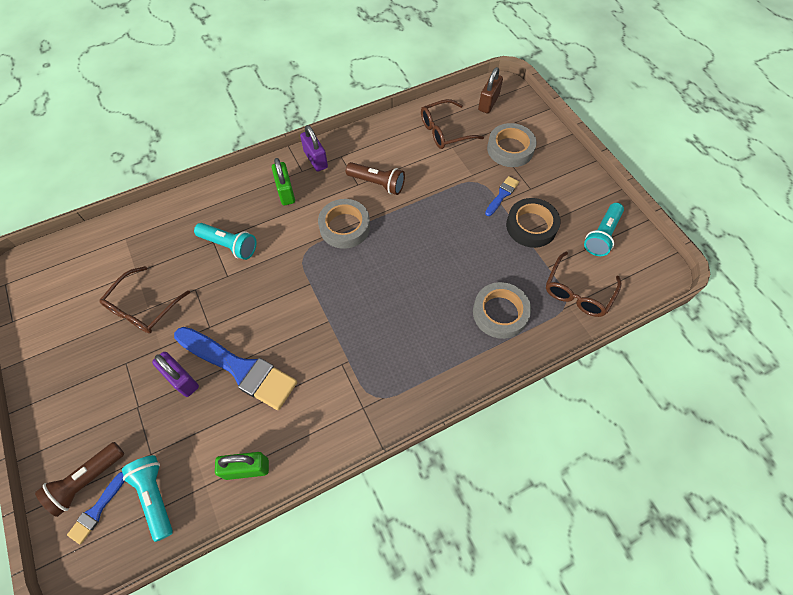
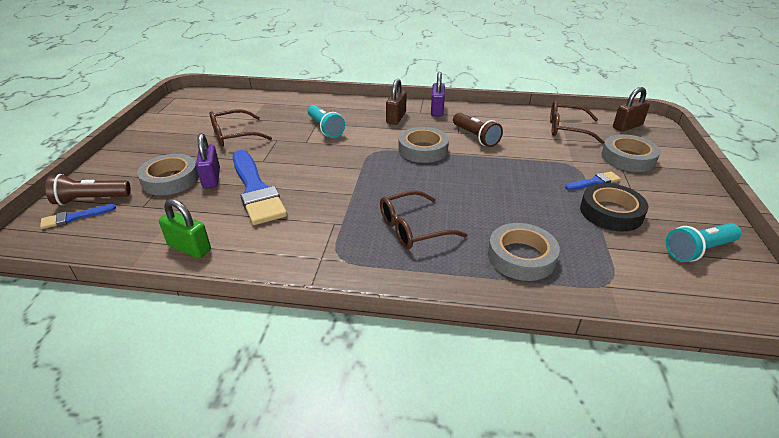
camera: 35 degrees right, 25 degrees down
turquoise flashlight [122,455,173,542] -> none
green padlock [272,158,295,205] -> brown padlock [386,79,407,125]
brown glasses [546,252,622,317] -> brown glasses moved to [380,190,468,249]
none -> grey tape [137,154,199,195]

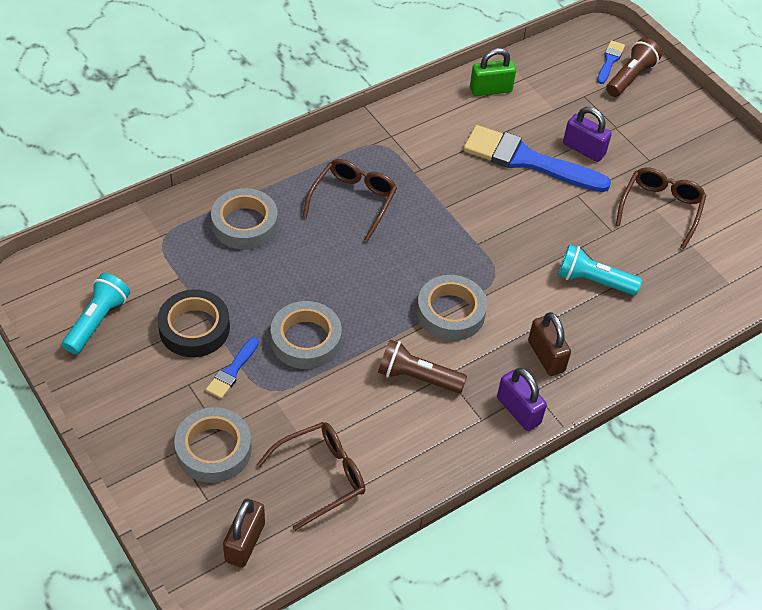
camera: 135 degrees right, 15 degrees up
grey tape [137,154,199,195] -> grey tape moved to [271,301,342,369]

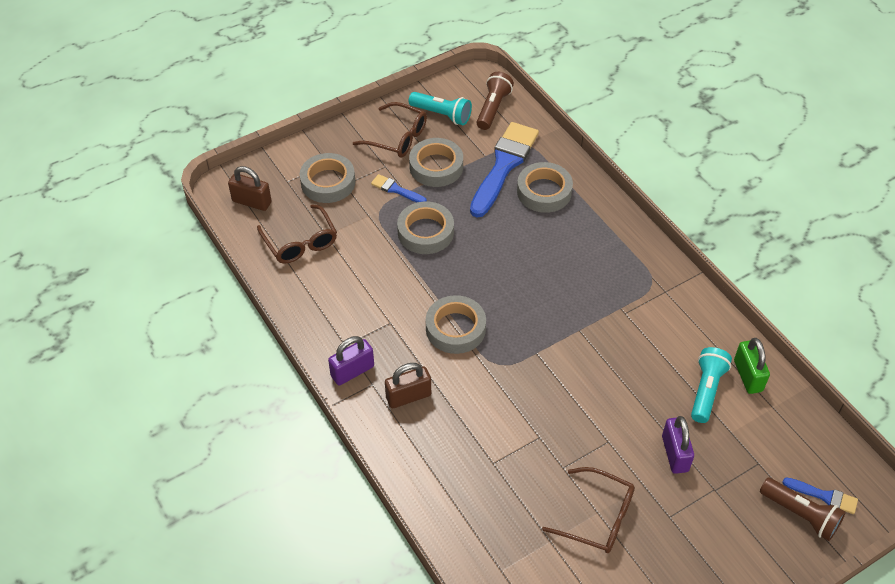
camera: 95 degrees right, 0 degrees up
black tape [157,289,230,357] -> grey tape [409,138,463,187]
brown glasses [303,159,397,242] -> brown glasses moved to [353,102,427,158]
brown flashlight [378,339,467,393] -> brown flashlight moved to [477,72,514,130]
blue brush [463,125,611,192] -> blue brush moved to [470,122,539,218]
turquoise flashlight [558,244,642,295] -> turquoise flashlight moved to [691,347,732,423]
purple padlock [563,107,612,162] -> purple padlock turned 45 degrees counterclockwise [662,416,694,474]

